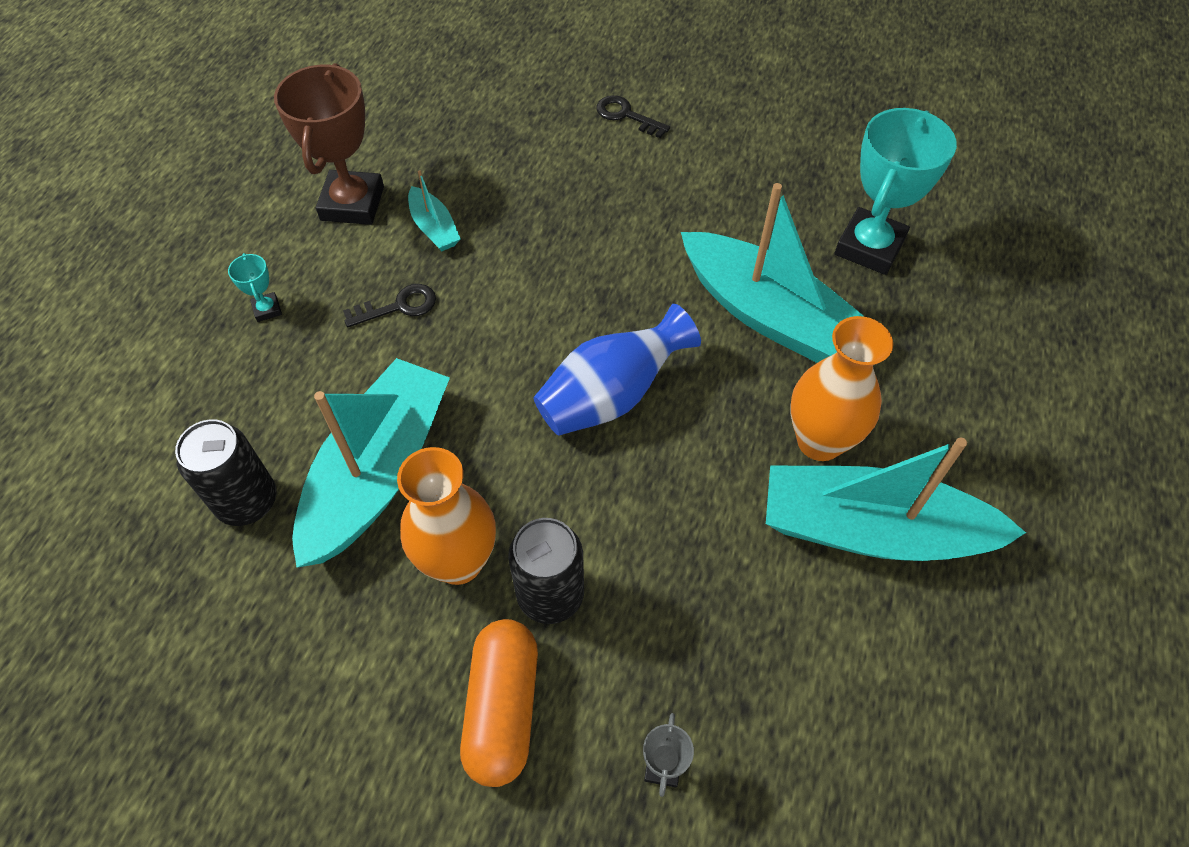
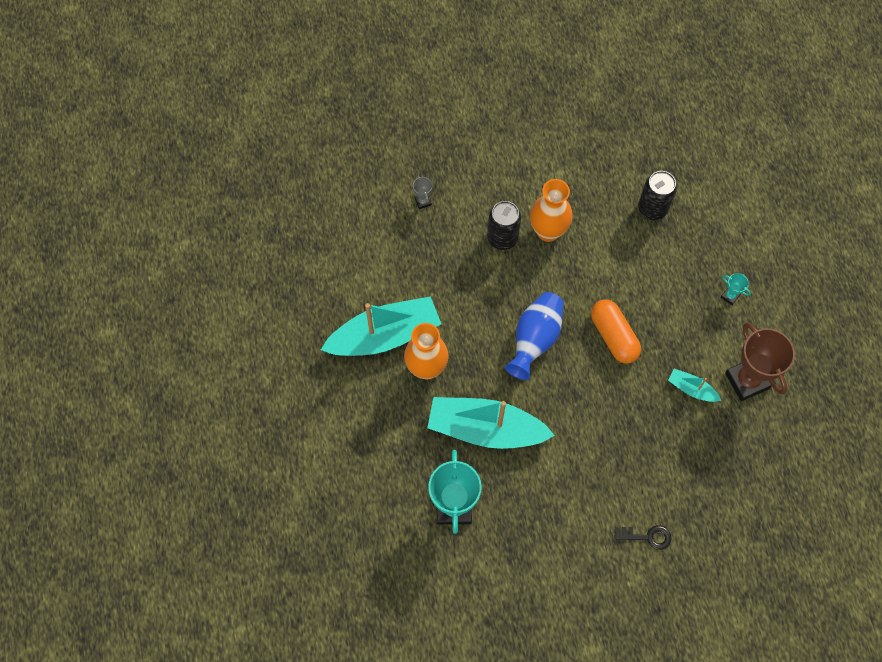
camera: 150 degrees right, 10 degrees up
turquoise boat [292,358,450,568] -> none
black key [343,284,436,327] -> none
orange capsule [460,619,538,787] -> orange capsule moved to [591,299,641,364]

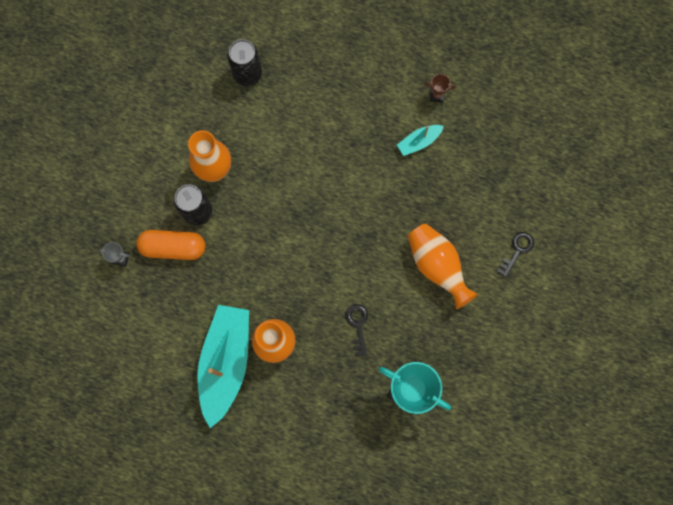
camera: 60 degrees left, 10 degrees up
turquoise boat [427,397,555,449] -> black key [345,304,368,356]
blue vase [505,292,564,380] -> none
orange capsule [591,299,641,364] -> orange capsule moved to [136,230,205,260]
turquoise trophy [721,273,751,305] -> none
brown trophy [725,322,795,401] -> brown trophy [424,74,455,103], size x0.43
none -> orange vase [408,224,478,309]

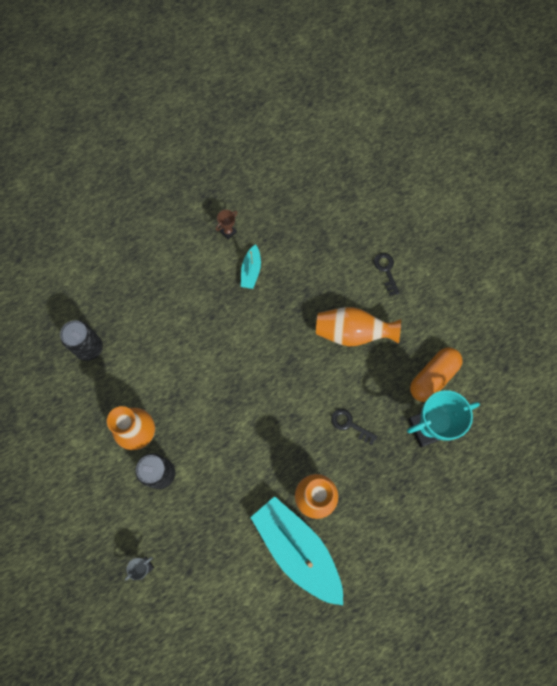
camera: 50 degrees left, 5 degrees down
orange capsule [136,230,205,260] -> orange capsule moved to [410,348,463,402]

